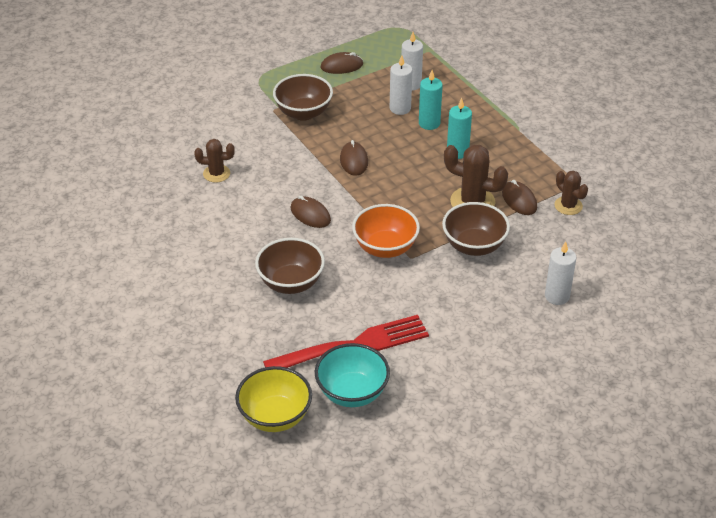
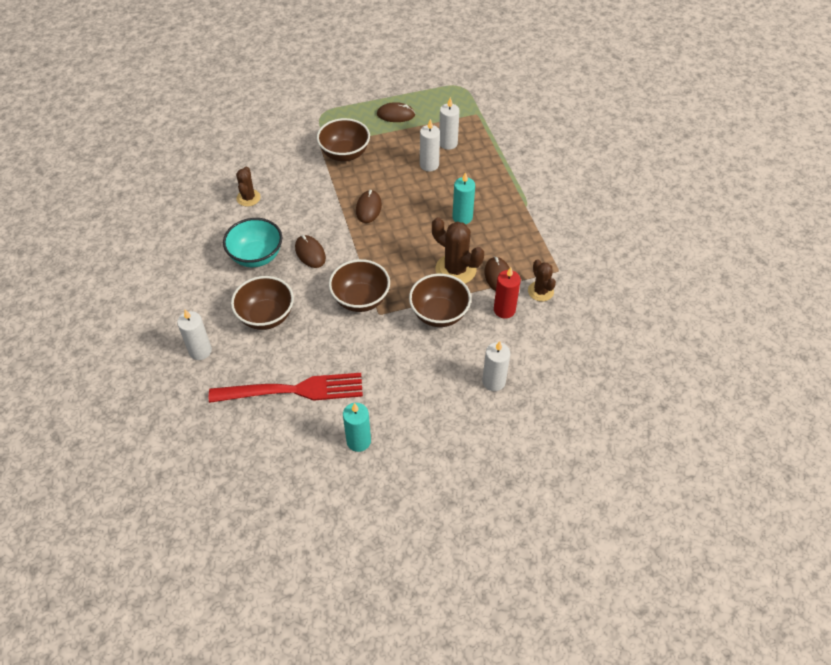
camera: 15 degrees right, 10 degrees up
brown cactus [194,139,235,183] -> brown cactus turned 75 degrees clockwise [236,167,261,207]
yellow bowl [235,366,312,432] -> none
turquoise bowl [315,343,390,407] -> turquoise bowl moved to [223,218,282,267]
orange bowl [352,204,420,258] -> brown bowl [329,259,390,312]
turquoise candle [419,70,443,130] -> turquoise candle moved to [343,403,371,452]
none -> white candle [177,310,212,360]
none -> red candle [494,267,521,318]

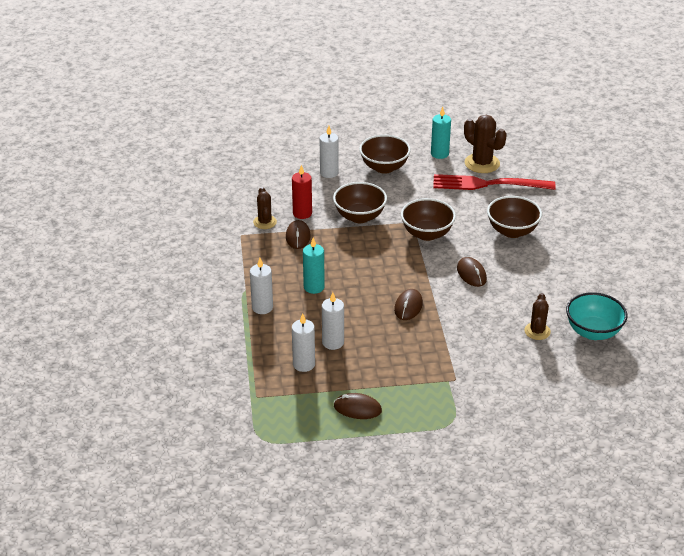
camera: 170 degrees left, 15 degrees down
white candle [177,310,212,360] -> white candle moved to [250,258,273,314]
turquoise bowl [223,218,282,267] -> turquoise bowl moved to [566,292,627,340]
brown bowl [317,118,370,161] -> brown bowl moved to [359,135,411,174]
brown cactus [432,217,484,284] -> brown cactus moved to [464,115,507,173]

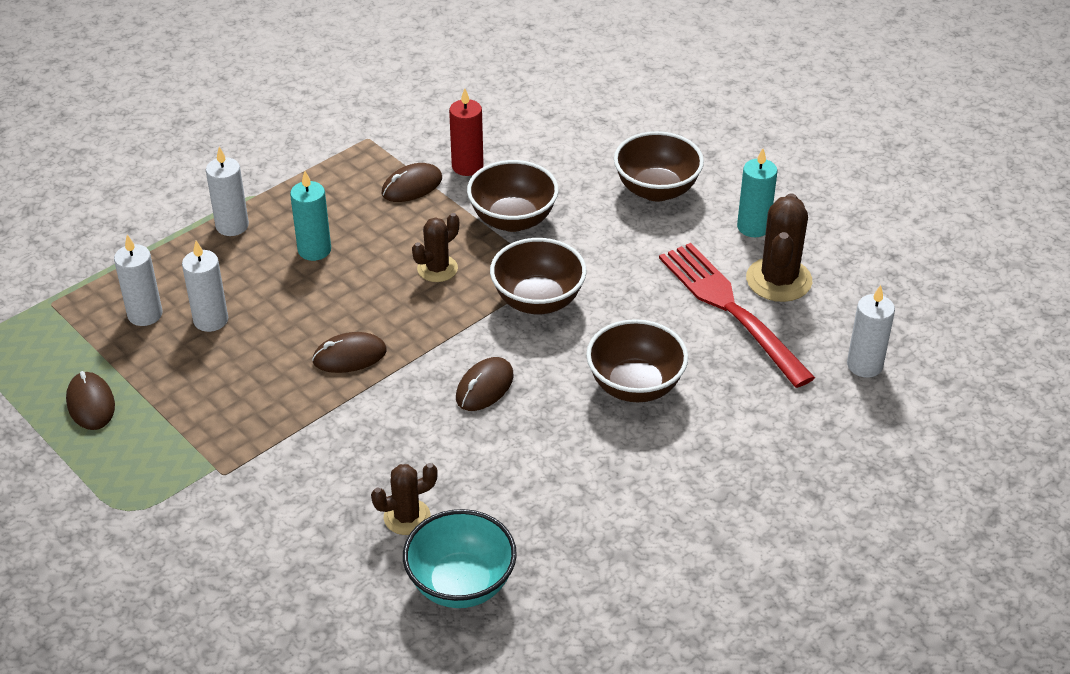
camera: 55 degrees right, 5 degrees up
brown cactus [253,187,277,229] -> brown cactus moved to [412,213,459,282]
white candle [320,126,339,178] -> white candle moved to [847,285,895,378]

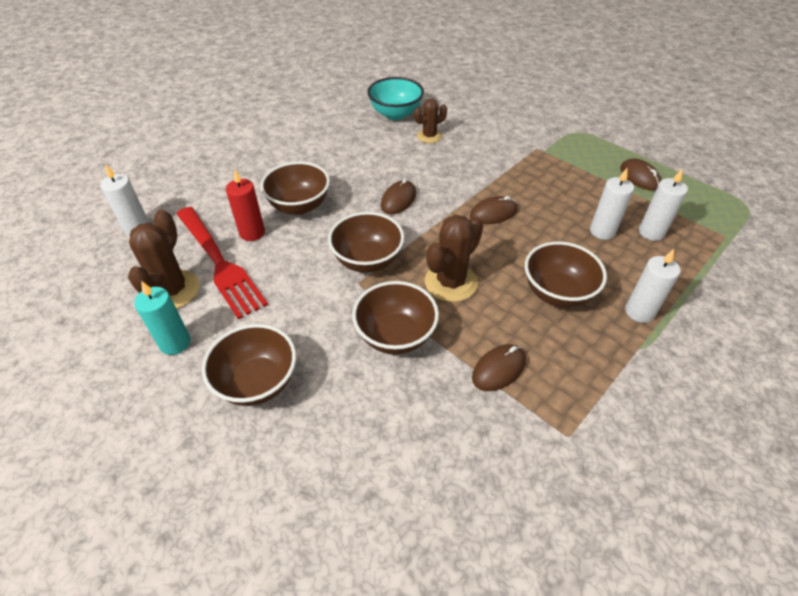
camera: 175 degrees right, 5 degrees up
turquoise candle [290,171,331,261] -> brown bowl [525,242,607,308]
brown cactus [412,213,459,282] -> brown cactus [425,215,483,302], size x1.61
red candle [449,88,484,176] -> red candle moved to [226,169,265,241]

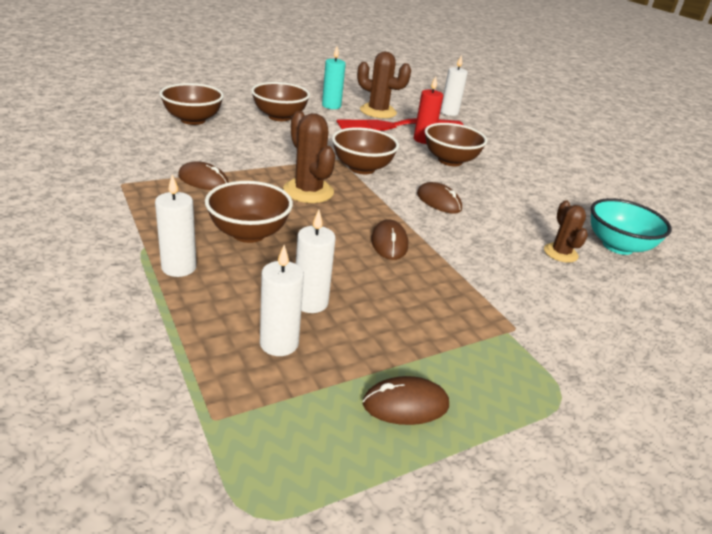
camera: 105 degrees right, 15 degrees down
brown bowl [352,281,439,355] -> brown bowl moved to [159,83,224,125]
brown mouse [472,344,526,391] -> brown mouse turned 45 degrees counterclockwise [178,161,229,190]

